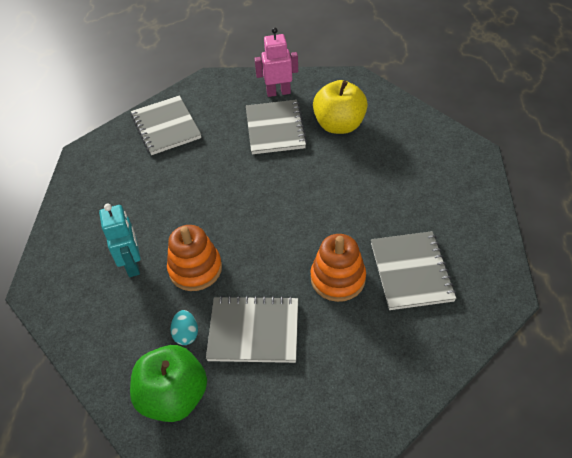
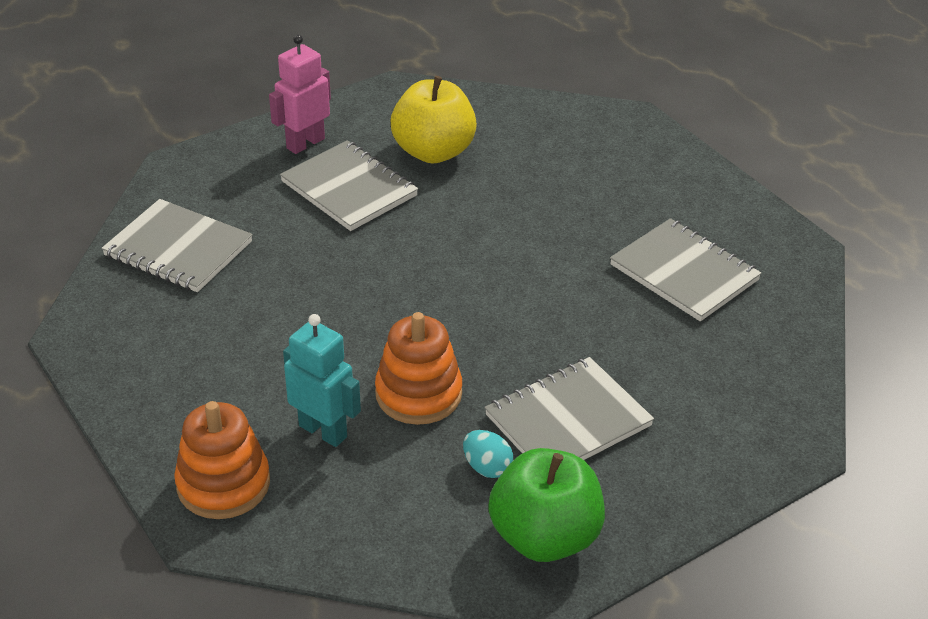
camera: 40 degrees left, 10 degrees down
orange stacking toy [310,234,366,302] -> orange stacking toy moved to [174,401,270,519]

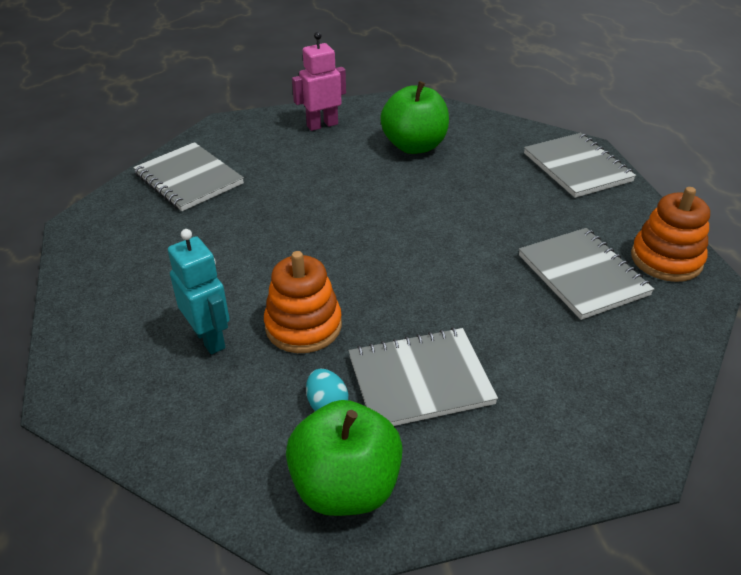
camera: 20 degrees right, 0 degrees up
orange stacking toy [174,401,270,519] -> orange stacking toy moved to [631,187,710,282]
grey notebook [280,140,418,231] -> grey notebook moved to [524,133,636,198]
yellow apple [391,76,477,163] -> green apple [380,81,449,154]

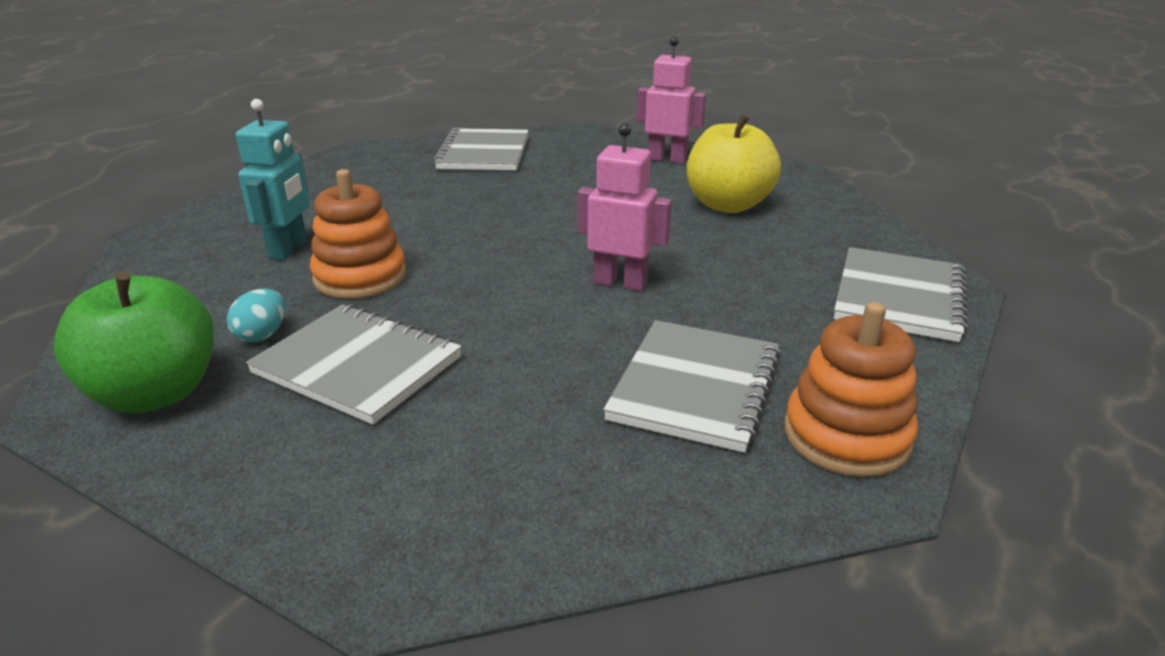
camera: 45 degrees right, 10 degrees down
green apple [380,81,449,154] -> yellow apple [687,114,781,213]
none -> pink robot [578,123,672,291]

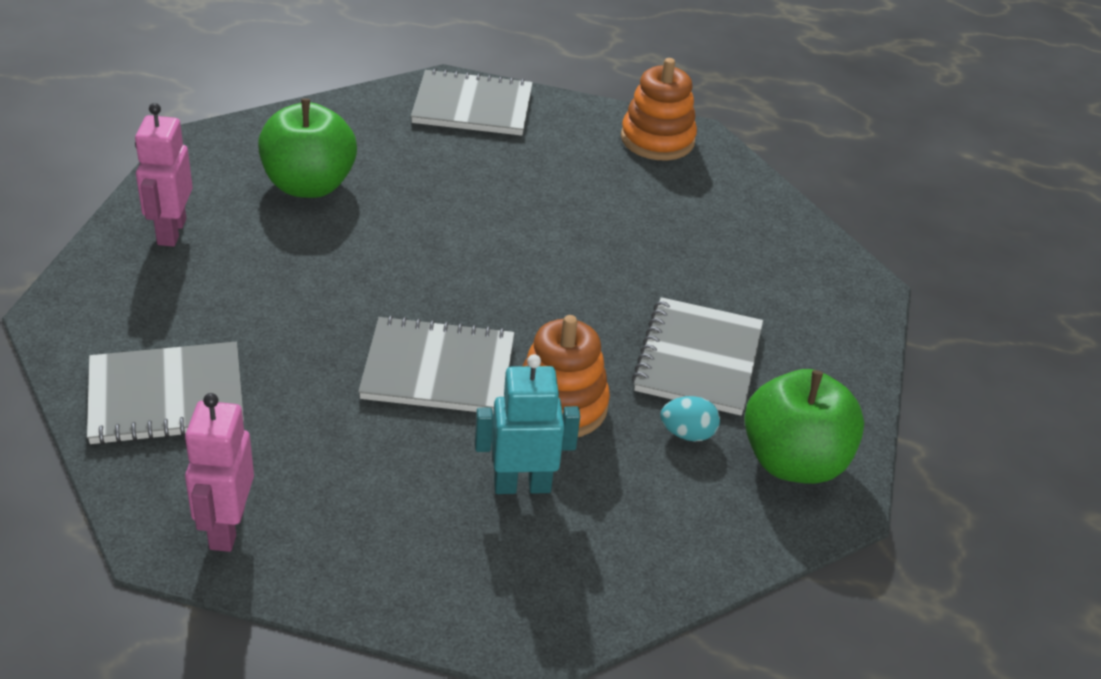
camera: 110 degrees left, 10 degrees up
pink robot [578,123,672,291] -> pink robot moved to [185,393,254,552]
grey notebook [603,320,781,453] -> grey notebook moved to [358,315,514,413]
yellow apple [687,114,781,213] -> green apple [258,99,357,198]

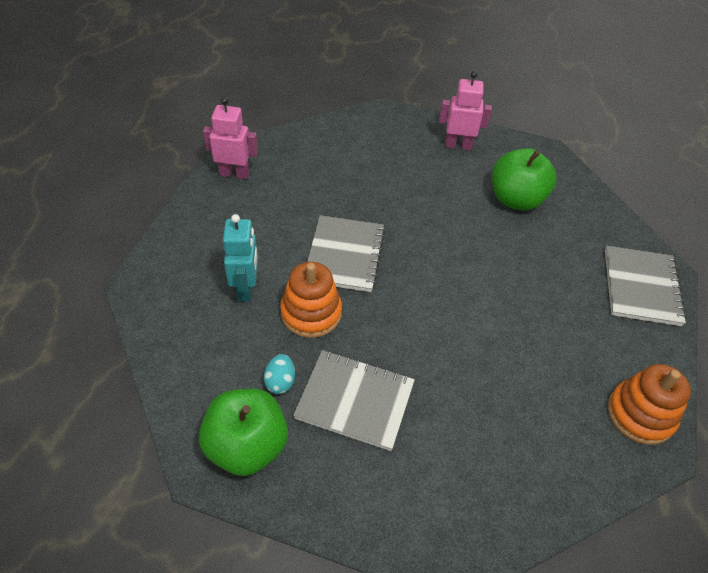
camera: 95 degrees right, 10 degrees up
grey notebook [87,342,244,445] -> none

